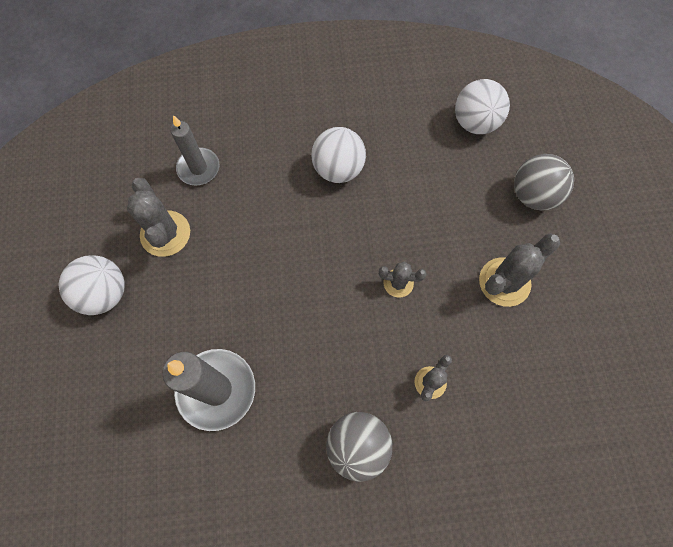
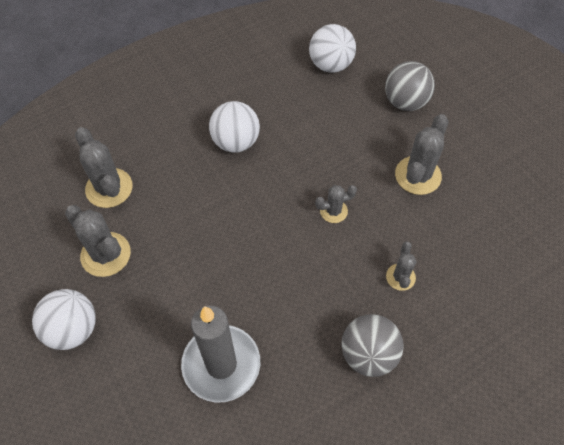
camera: 25 degrees left, 10 degrees down
grey candle [170,115,220,185] -> grey cactus [75,127,133,208]

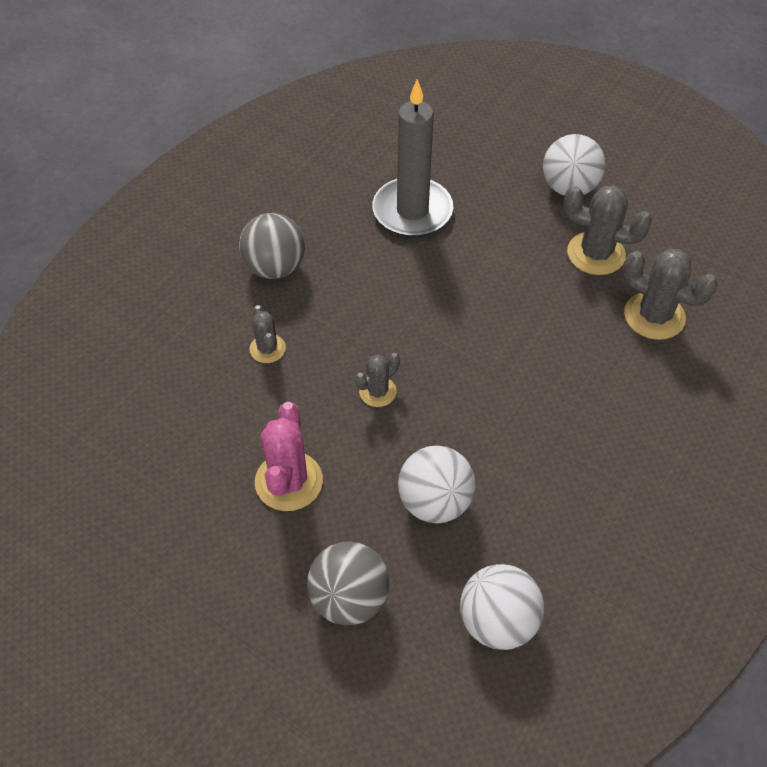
camera: 155 degrees right, 5 degrees down
white ball [209,101,260,153] -> white ball moved to [398,446,476,524]
grey cactus [395,114,449,195] -> pink cactus [255,402,323,511]

